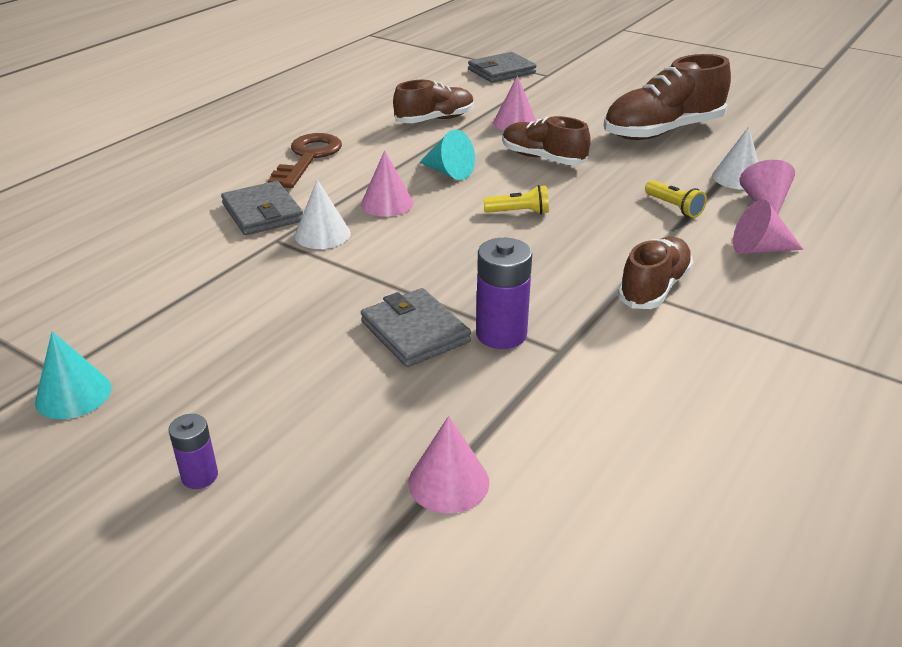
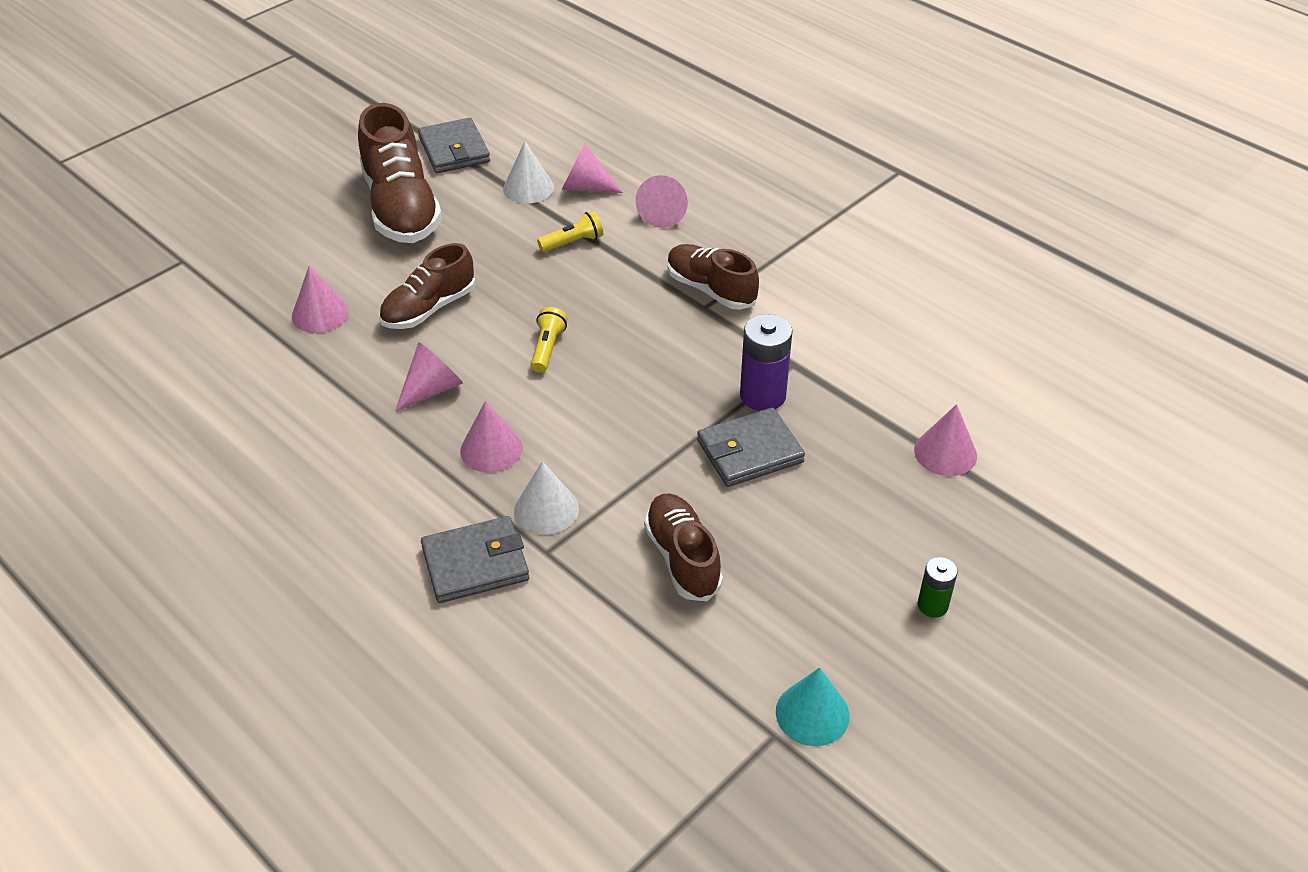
camera: 80 degrees left, 10 degrees up
purple battery [168,414,218,489] -> green battery [918,557,958,618]
brown key [268,133,342,188] -> none
brown shoe [393,80,474,123] -> brown shoe moved to [644,493,723,601]
turquoise cone [419,129,475,180] -> pink cone [395,342,463,412]
grey wallet [468,52,536,83] -> grey wallet moved to [418,118,490,173]

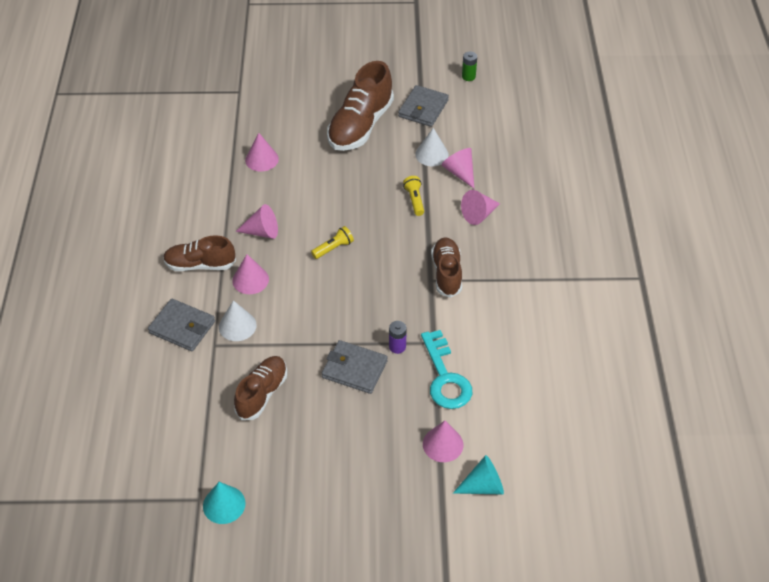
camera: 45 degrees right, 5 degrees up
brown shoe [379,243,476,329] -> brown shoe moved to [163,235,236,271]
yellow flashlight [537,211,603,252] -> yellow flashlight turned 120 degrees counterclockwise [403,176,424,216]
purple battery [740,314,792,411] -> purple battery [389,321,407,354], size x0.58
green battery [918,557,958,618] -> green battery moved to [462,51,477,81]
none -> turquoise key [421,330,472,409]
none -> turquoise cone [453,455,504,495]

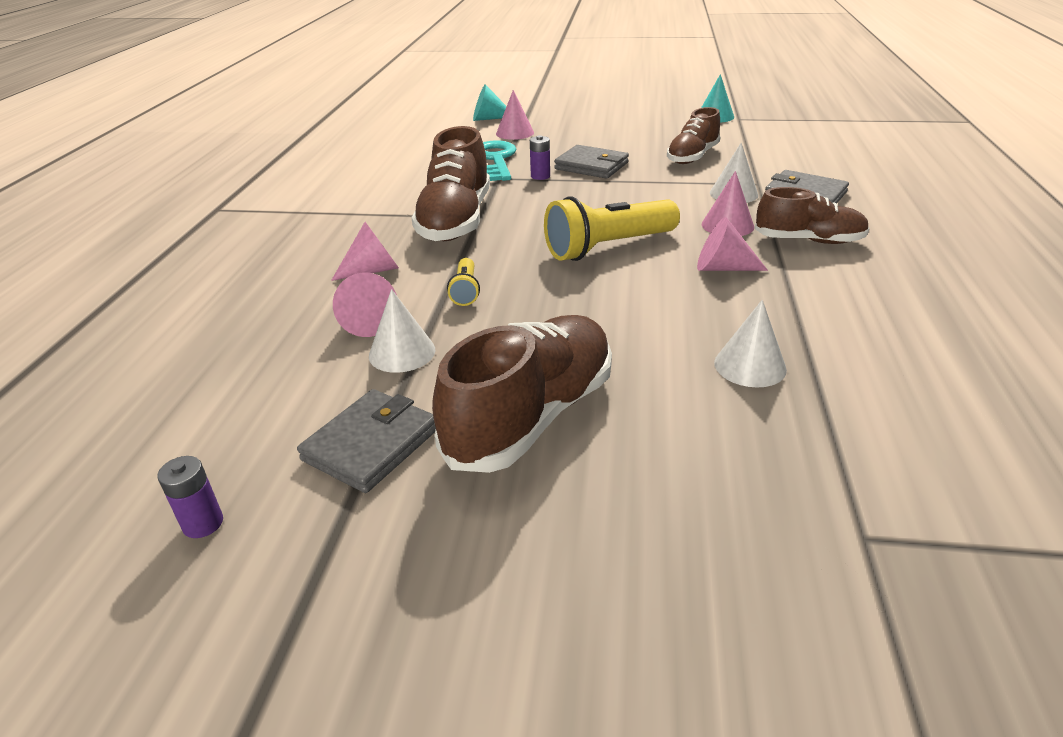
camera: 170 degrees left, 15 degrees down
pink cone [245,133,279,171] -> white cone [714,300,787,388]
yellow flashlight [311,226,354,259] -> yellow flashlight [544,197,680,261], size x2.09
brown shoe [431,237,462,298] -> brown shoe [411,126,490,241], size x1.58
green battery [462,51,477,81] -> purple battery [157,456,223,538]

